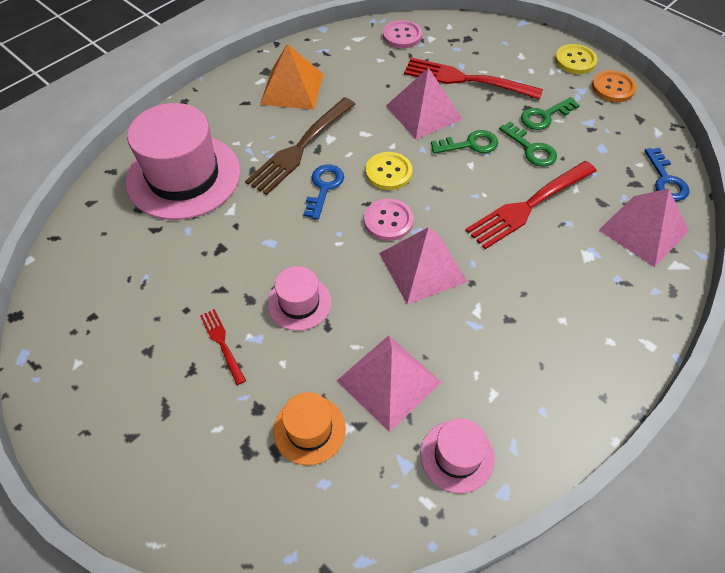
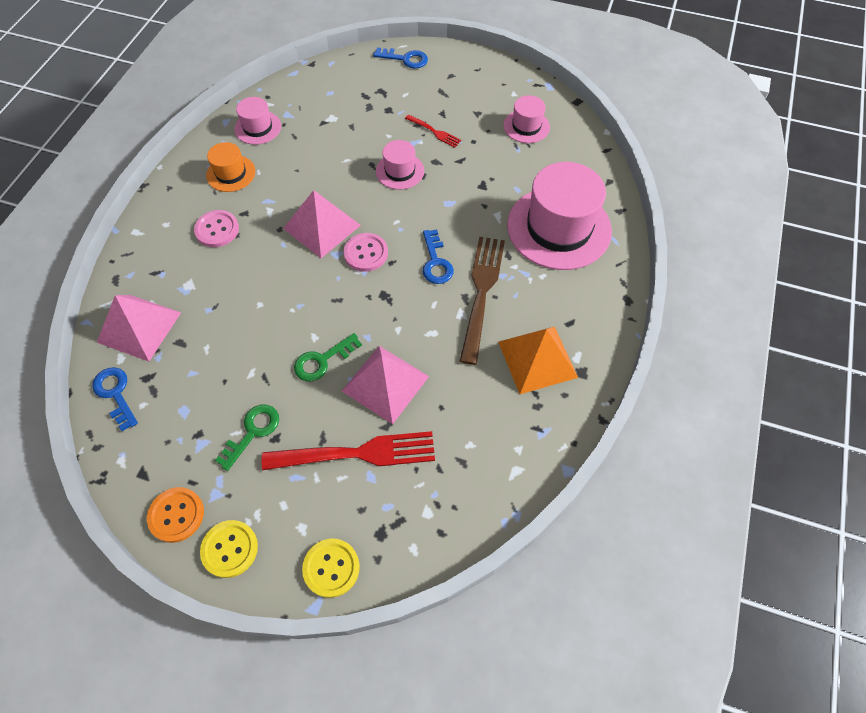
camera: 155 degrees right, 5 degrees up
orange hat [273,392,346,465] -> orange hat moved to [206,142,255,192]
pink pyramid [337,335,442,432] -> none
yellow button [366,152,412,190] -> yellow button moved to [302,539,360,598]
pink button [383,20,422,48] -> pink button moved to [194,210,239,247]
red fork [466,161,597,249] -> none
green key [499,122,557,167] -> none
none -> blue key [373,47,428,68]
none -> pink hat [503,95,550,143]

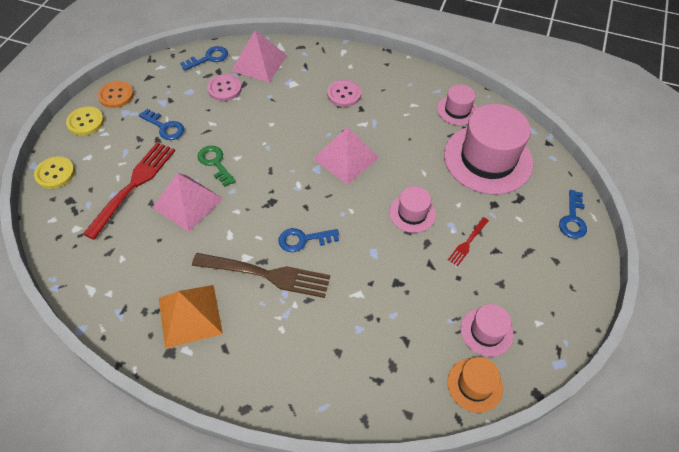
camera: 90 degrees right, 5 degrees down
orange hat [206,142,255,192] -> orange hat moved to [447,357,503,413]
green key [215,405,279,471] -> blue key [139,109,184,140]
red fork [262,431,435,470] -> red fork turned 150 degrees counterclockwise [83,142,175,240]
pink button [344,233,388,272] -> pink button moved to [207,74,242,101]
pink hat [507,162,612,270] -> pink hat moved to [444,104,533,194]

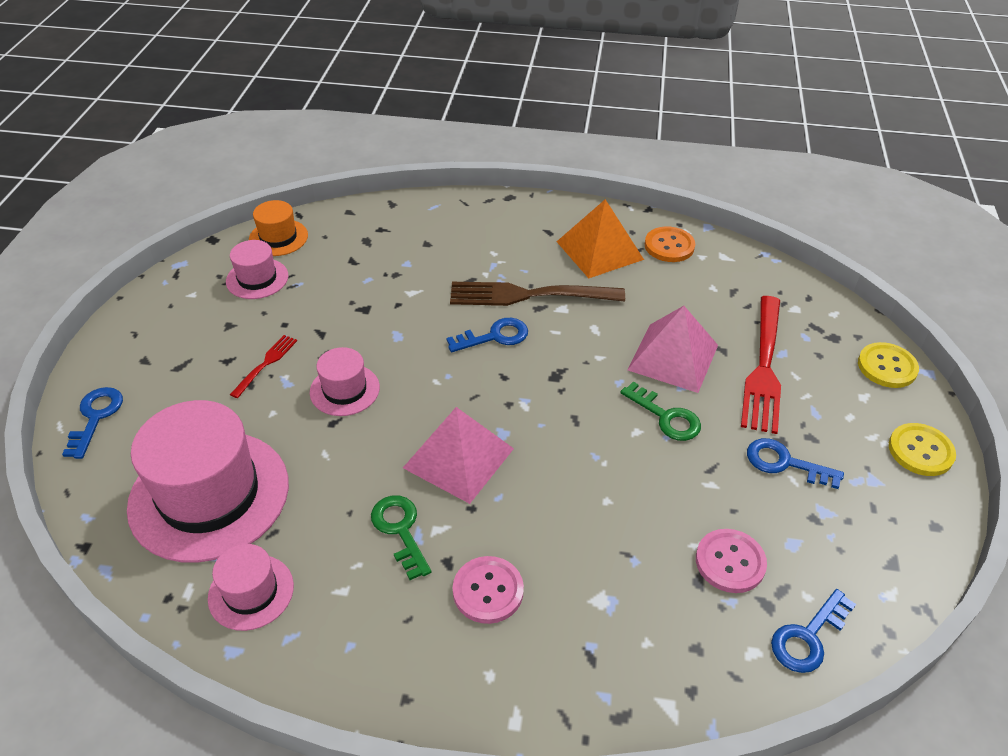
camera: 170 degrees right, 10 degrees down
orange button [98,81,134,108] -> orange button moved to [645,226,695,262]
pink pyramid [231,30,287,82] -> none
none -> green key [371,495,431,580]

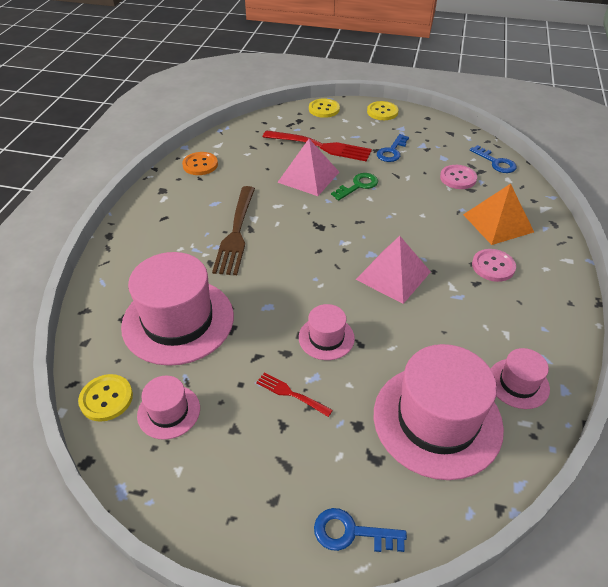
camera: 85 degrees left, 0 degrees up
orange hat [249,200,308,256] -> yellow button [78,374,133,422]
green key [371,495,431,580] -> none
blue key [446,318,528,352] -> none
orange pyramid [556,199,644,278] -> orange pyramid moved to [463,184,534,245]
none -> pink hat [121,252,234,366]

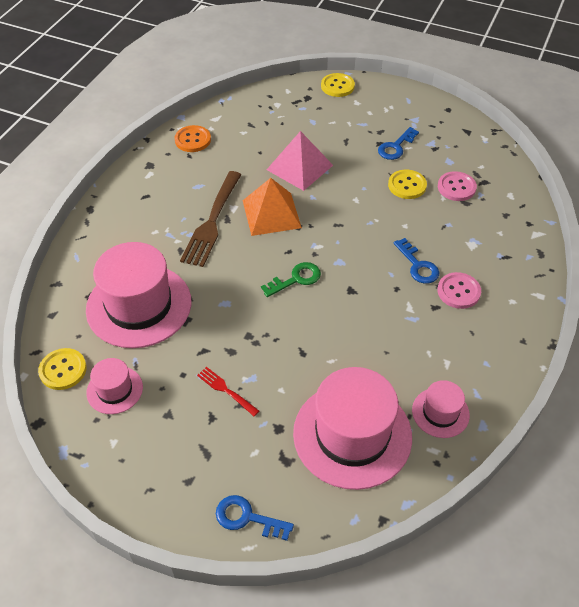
camera: 10 degrees right, 5 degrees up
red fork [263,130,372,161] -> none
pink hat [299,304,355,360] -> none
green key [331,173,378,200] -> green key moved to [261,262,321,297]
pink pyramid [355,236,431,304] -> none
yellow button [367,101,399,120] -> yellow button moved to [388,170,427,199]
orange pyramid [463,184,534,245] -> orange pyramid moved to [243,178,302,236]
blue key [470,145,517,173] -> blue key moved to [393,238,439,284]

